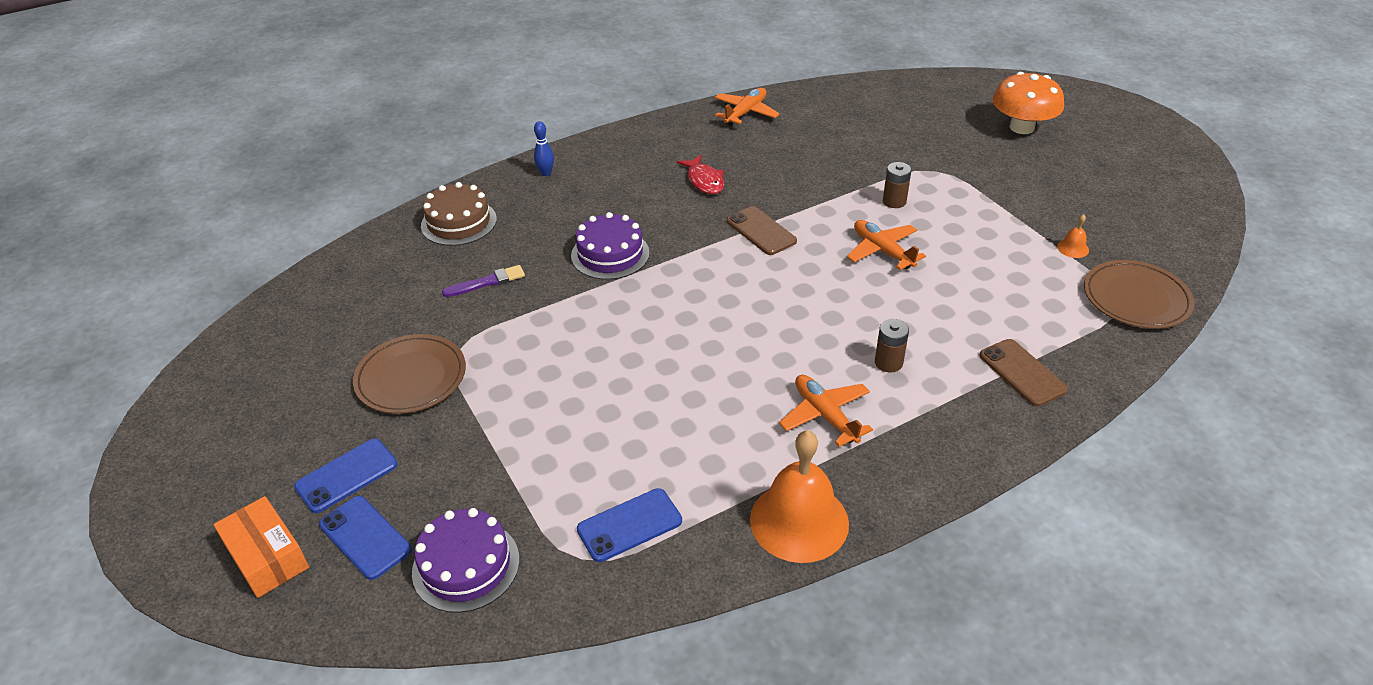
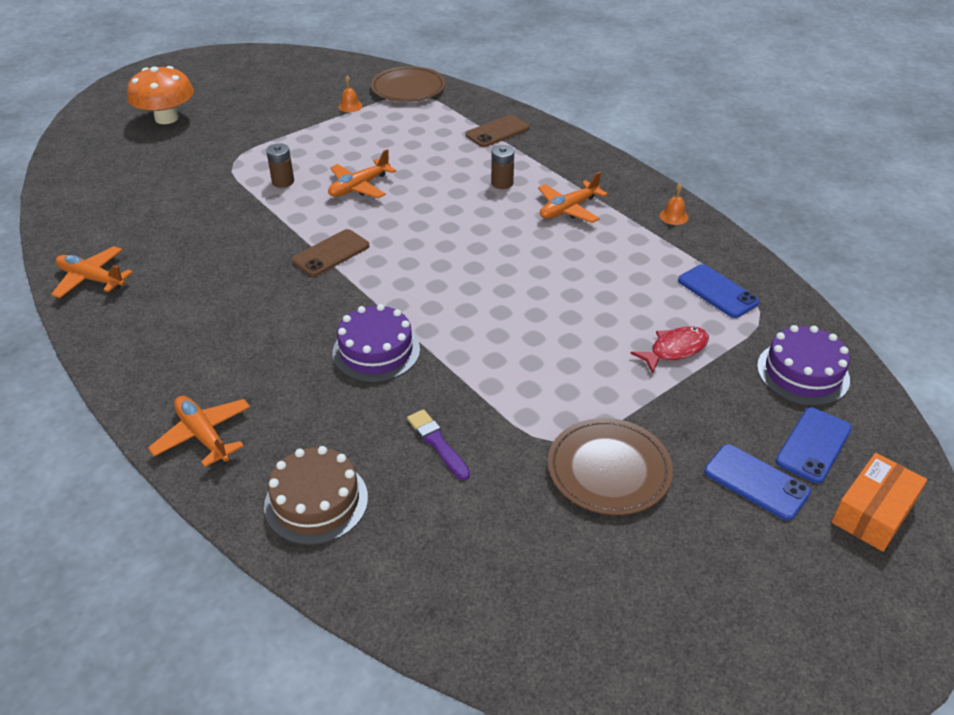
camera: 100 degrees left, 0 degrees up
blue bowling pin [534,121,554,176] -> orange plane [148,396,250,467]
red fish [677,155,724,194] -> red fish moved to [630,326,709,374]
orange bell [750,430,849,563] -> orange bell [660,183,688,225], size x0.41

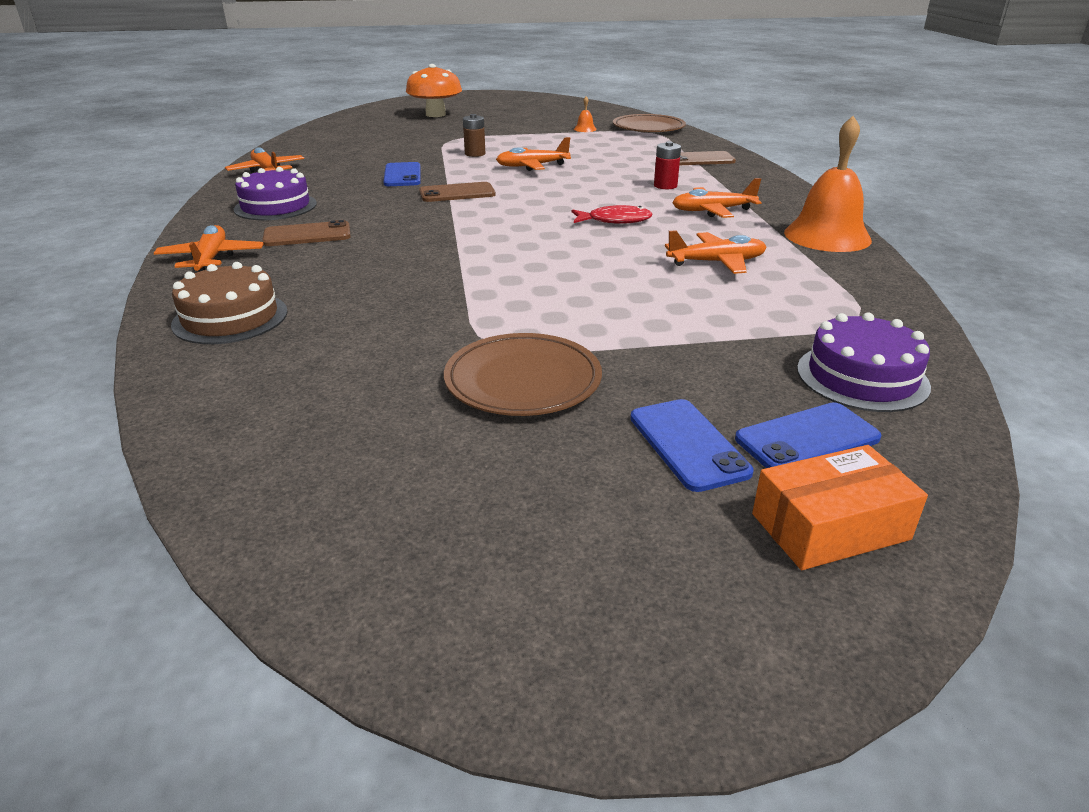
camera: 30 degrees right, 10 degrees down
purple cake [332,304,420,382] -> purple cake moved to [234,167,317,220]
purple brush [407,409,470,480] -> none
brown battery [491,145,514,189] -> red battery [654,141,681,189]
red fish [630,326,709,374] -> red fish moved to [572,205,652,224]
orange bell [660,183,688,225] -> orange bell [784,116,872,252], size x2.46
blue phone [678,264,760,318] -> blue phone moved to [383,162,420,186]
none -> brown phone [262,220,351,246]
none -> orange plane [665,230,767,274]

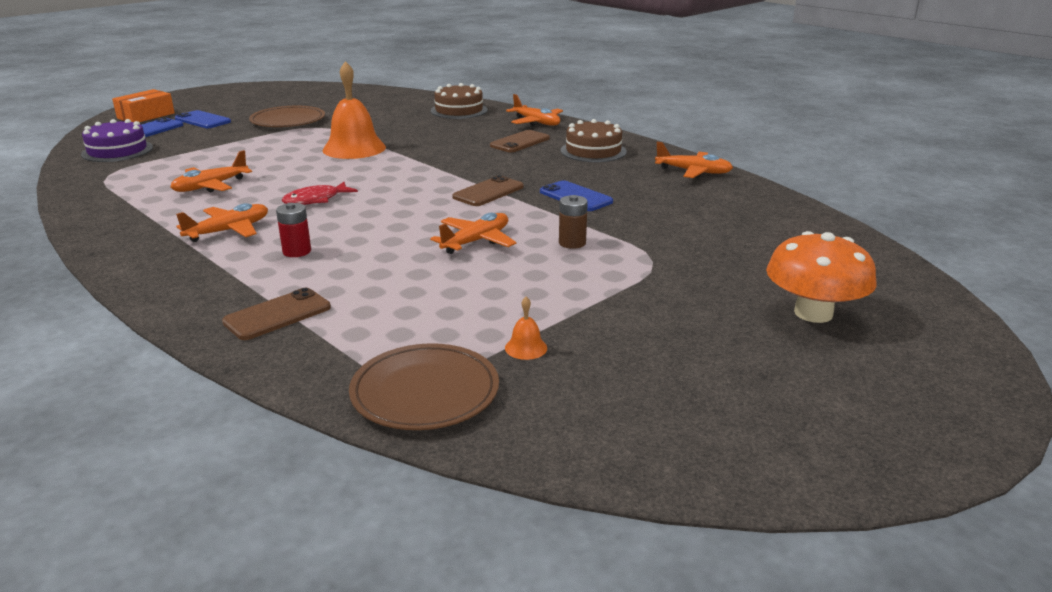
camera: 145 degrees right, 5 degrees down
purple cake [234,167,317,220] -> brown cake [561,119,627,162]
orange bell [784,116,872,252] -> orange bell moved to [322,61,386,159]

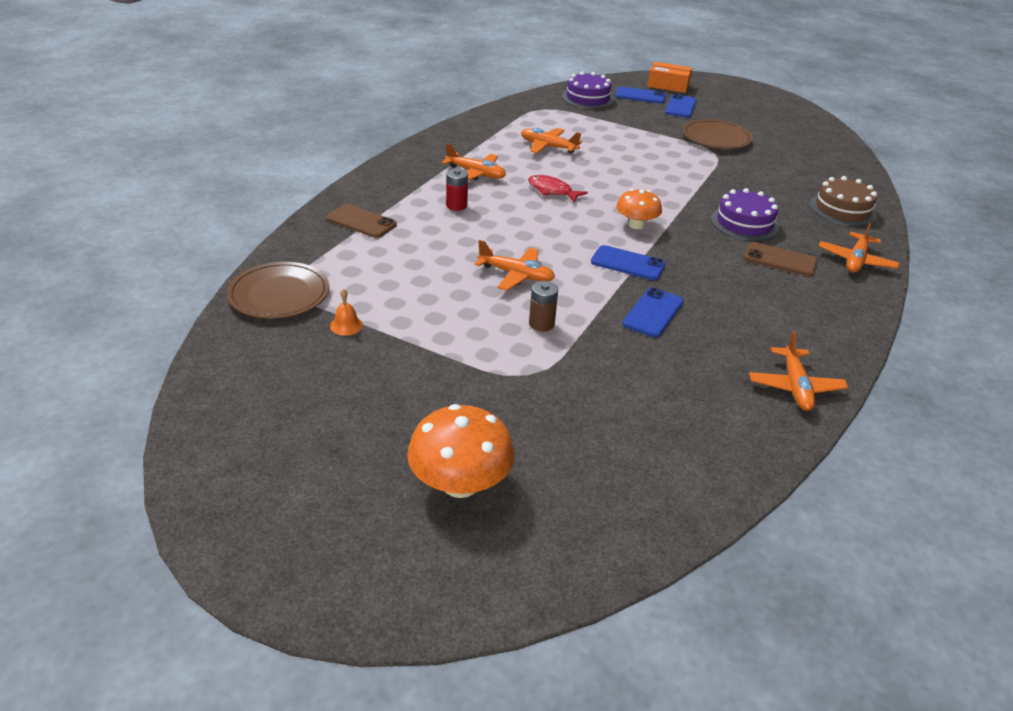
camera: 70 degrees right, 10 degrees up
orange bell [322,61,386,159] -> none
brown phone [452,175,524,206] -> blue phone [591,245,666,280]
brown cake [561,119,627,162] -> none
none -> orange mushroom [616,189,662,229]
none -> purple cake [711,188,779,241]

